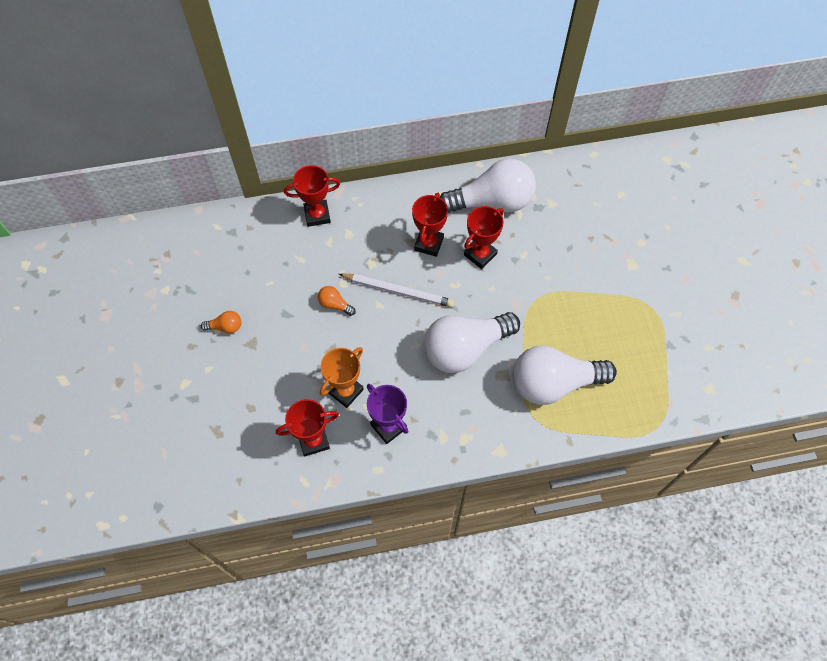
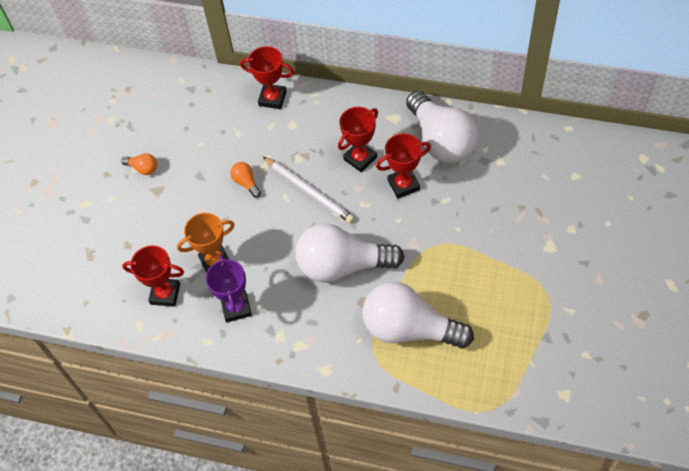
camera: 30 degrees right, 5 degrees down
white light bulb [440,159,536,213] -> white light bulb turned 45 degrees clockwise [406,91,479,163]

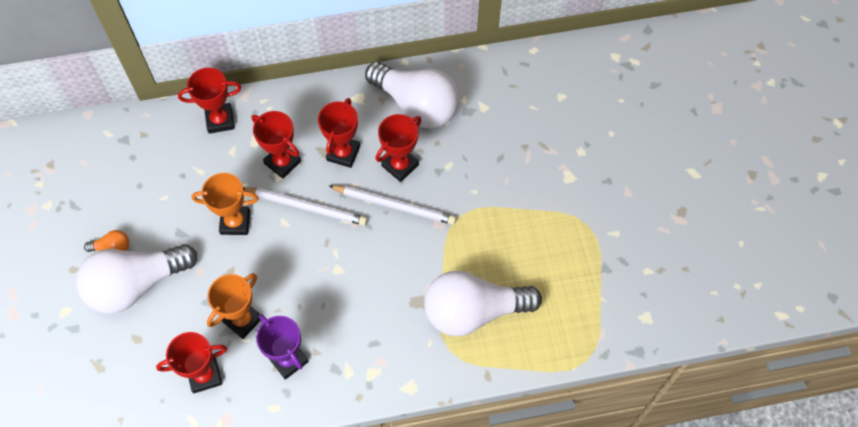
camera: 30 degrees left, 5 degrees up
orange light bulb [230,162,261,198] -> orange trophy [192,173,258,235]
white light bulb [296,224,405,283] -> white light bulb moved to [76,244,197,314]
none -> red trophy [252,111,301,179]
none -> white pencil [329,185,456,225]

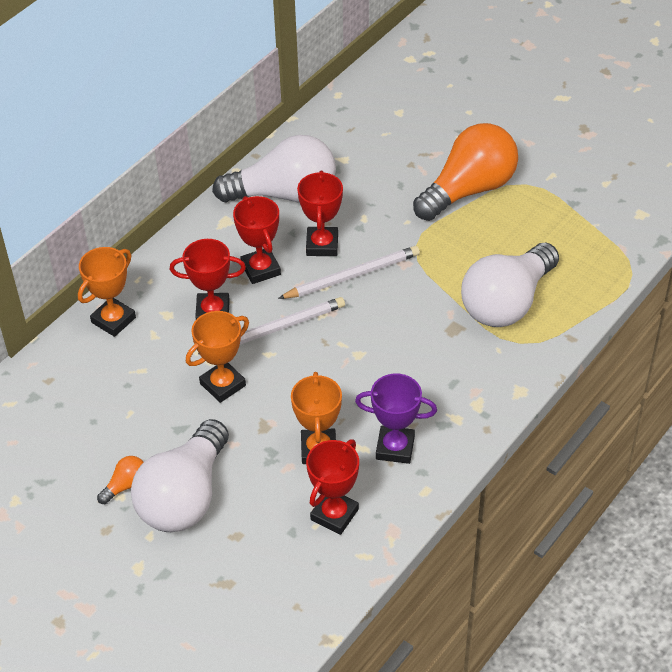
camera: 40 degrees left, 15 degrees down
red trophy [178,68,241,134] -> orange trophy [78,247,136,337]
none -> orange light bulb [413,123,518,221]

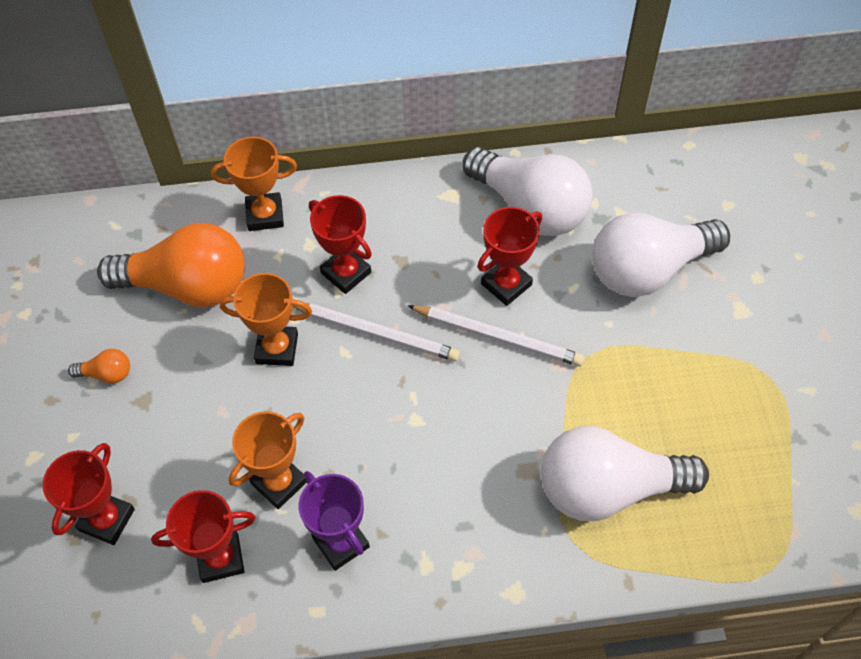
camera: 45 degrees right, 10 degrees up
white light bulb [131,419,229,532] -> white light bulb moved to [592,212,730,297]
red trophy [233,196,281,284] -> red trophy moved to [43,443,135,545]
orange light bulb [413,123,518,221] -> orange light bulb moved to [97,223,245,307]

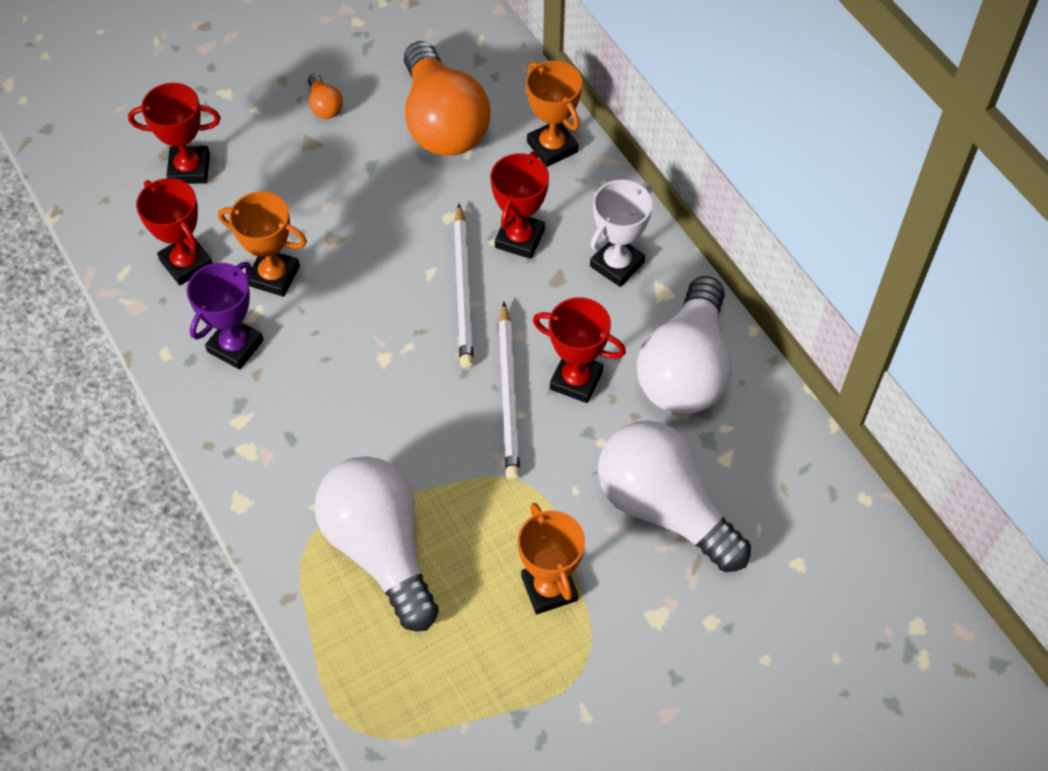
camera: 65 degrees right, 0 degrees up
orange trophy [220,273,312,366] -> orange trophy moved to [518,503,585,614]
none -> white trophy [590,180,653,287]

